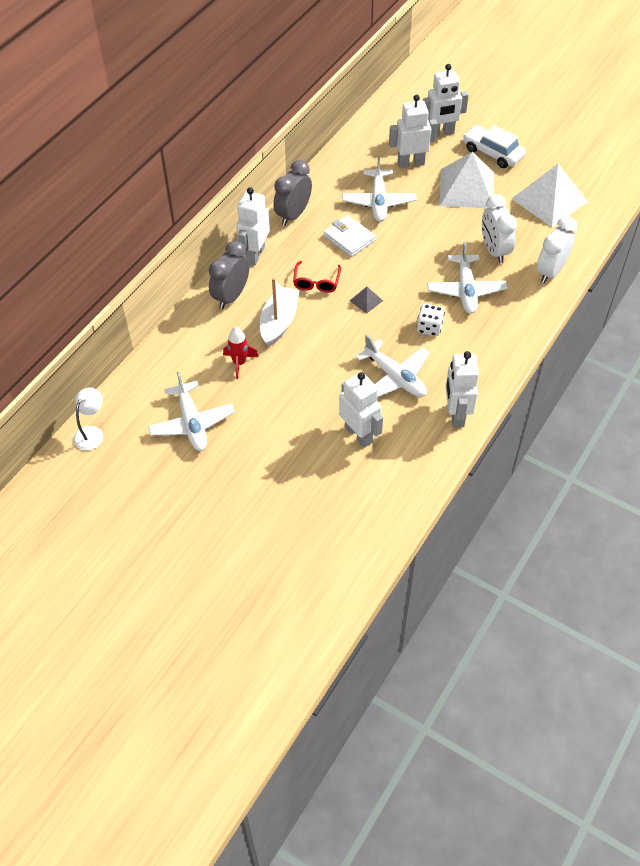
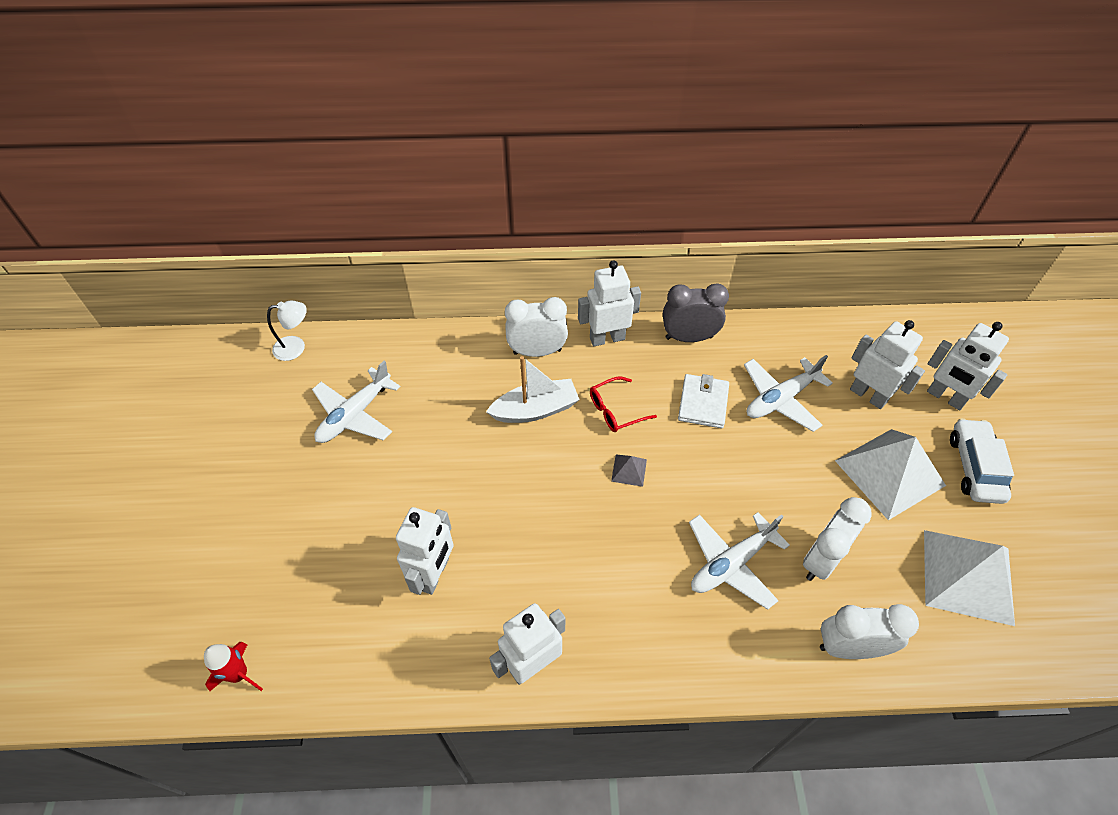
camera: 55 degrees right, 0 degrees up
grey clock [209,241,249,309] -> white clock [505,297,568,357]
red rocket [223,327,259,379] -> red rocket moved to [204,642,263,691]
white plane [356,334,430,397] -> none
white dice [417,304,445,336] -> none

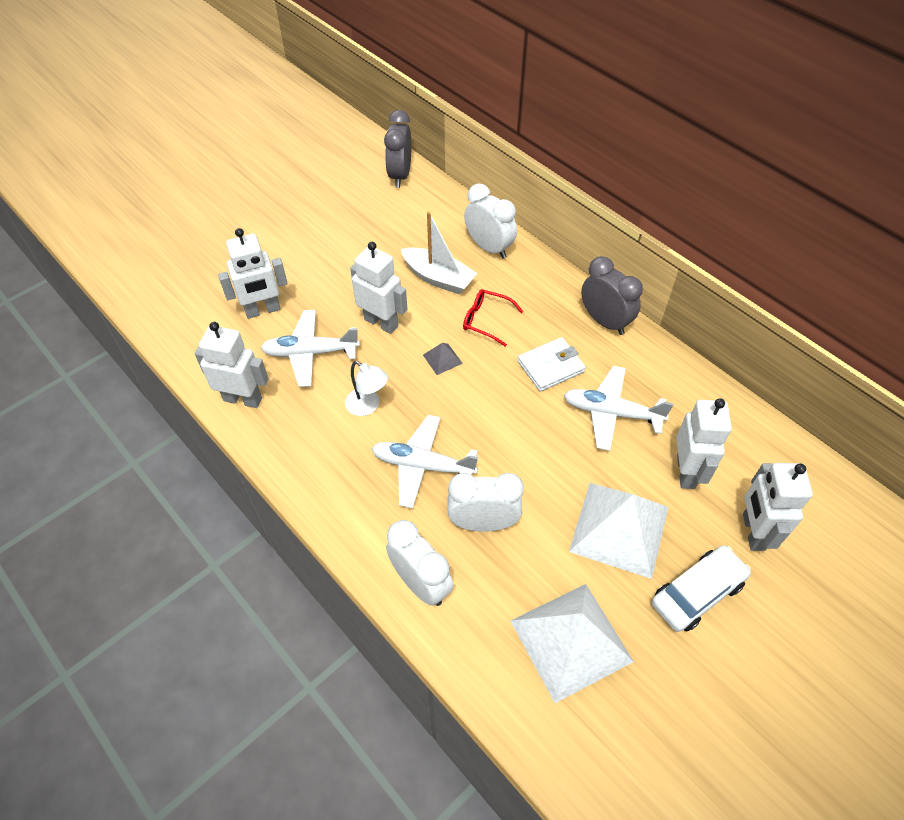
camera: 50 degrees right, 0 degrees up
red rocket [204,642,263,691] -> none
white lamp [267,300,307,361] -> white lamp moved to [345,361,388,416]
white plane [312,361,401,443] -> white plane moved to [261,310,360,387]
white robot [578,260,641,346] -> white robot moved to [350,242,407,334]
none -> grey clock [384,110,411,188]

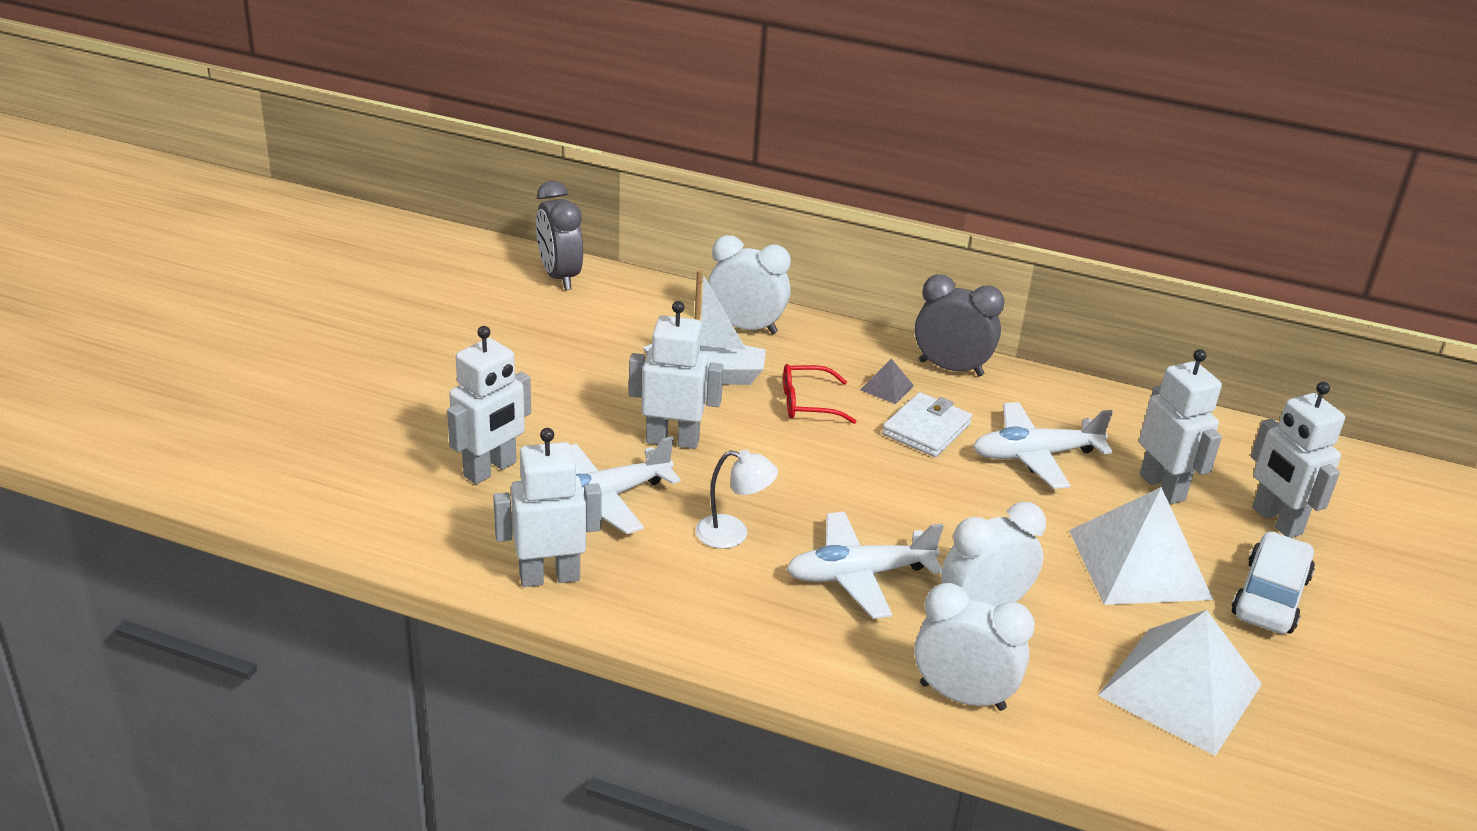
camera: 30 degrees left, 20 degrees down
grey pyramid [423,343,463,375] -> grey pyramid moved to [860,359,914,404]

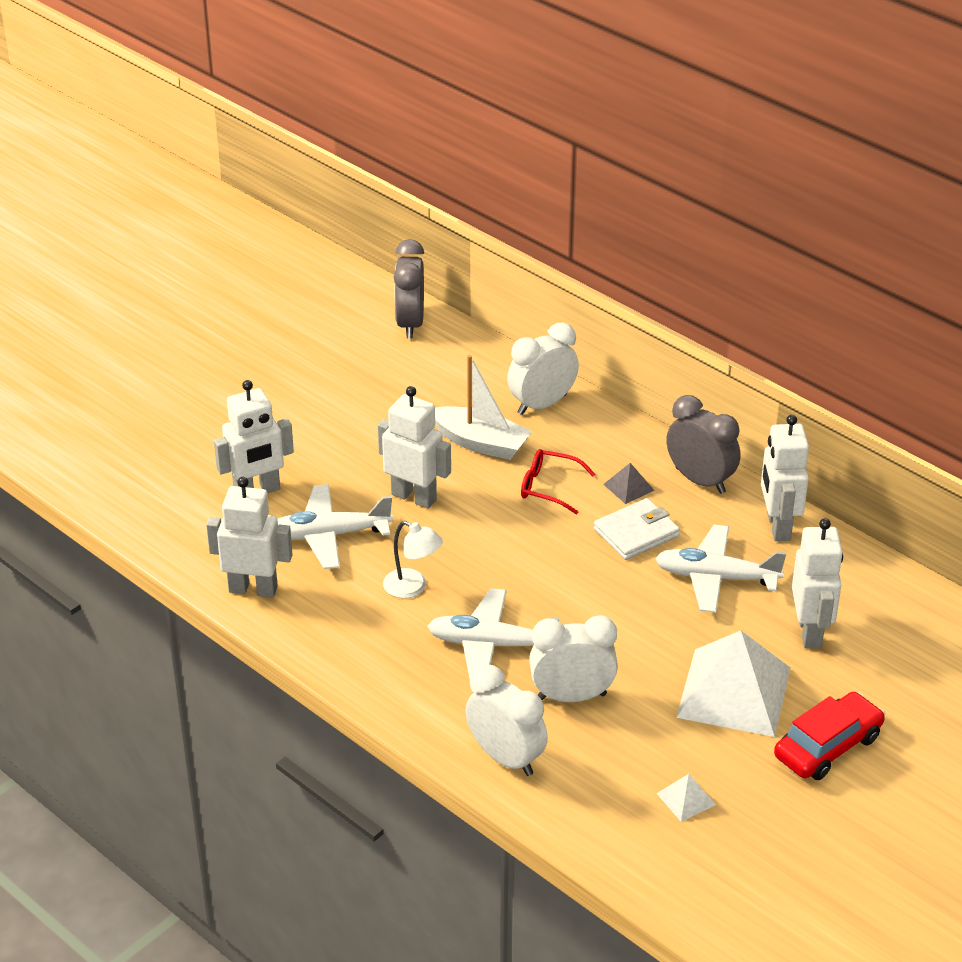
camera: 25 degrees right, 5 degrees up
white clock [708,235,791,334] -> white clock turned 75 degrees counterclockwise [507,323,579,415]
white pyramid [1098,610,1262,756] -> white pyramid [656,774,716,822], size x0.42
white car [1231,531,1315,634] -> red car [774,692,885,780]
white robot [1251,382,1345,538] -> white robot moved to [761,415,809,541]

